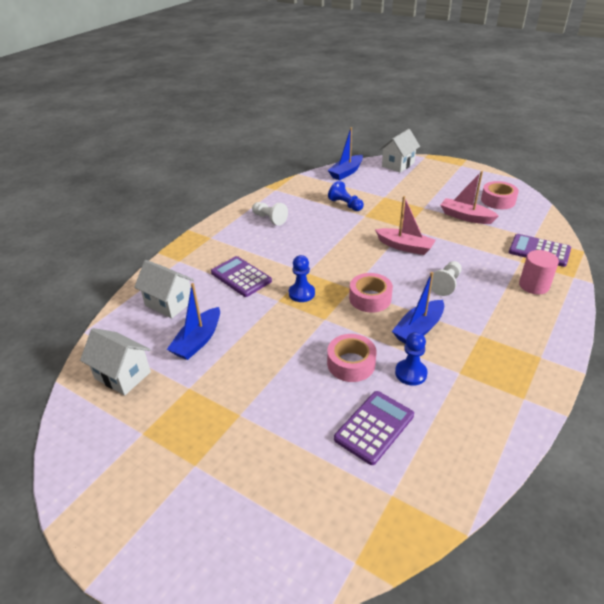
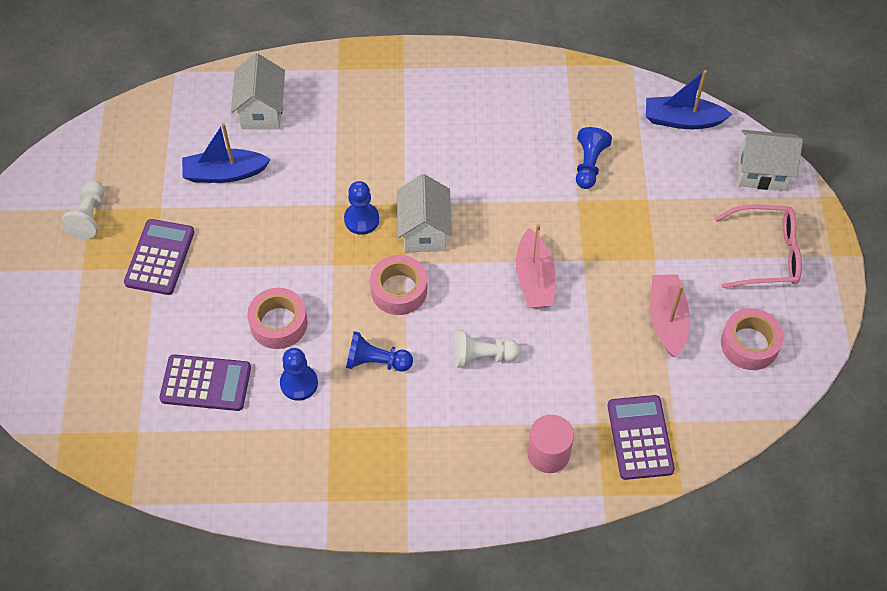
camera: 55 degrees right, 20 degrees up
white house [80,328,151,395] -> white house moved to [397,174,452,252]
purple calculator [211,256,272,297] -> purple calculator moved to [124,219,195,295]
white pawn [252,202,288,226] -> white pawn moved to [61,180,104,239]
blue boat [392,272,444,344] -> blue pawn [346,331,413,372]
none -> pink glasses [715,204,802,288]

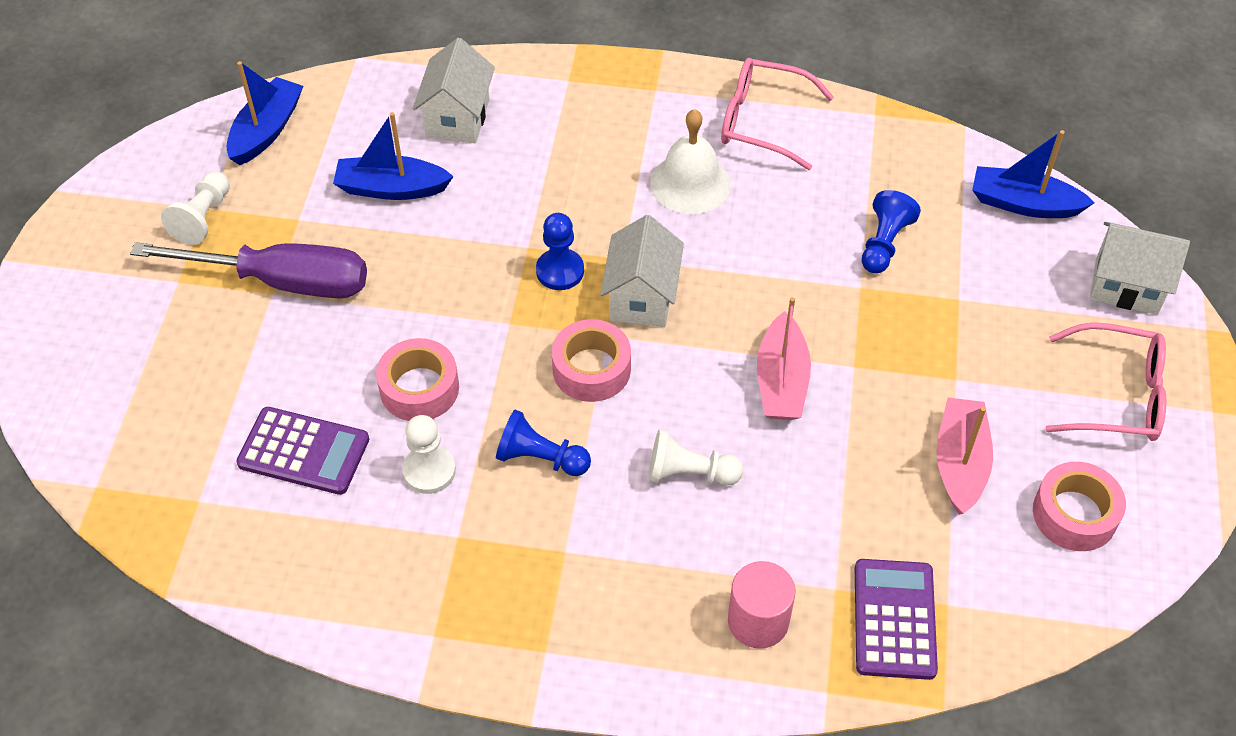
camera: 10 degrees right, 5 degrees down
purple calculator [124,219,195,295] -> purple screwdriver [130,242,367,298]
blue pawn [280,348,318,401] -> white pawn [402,415,456,494]
none -> blue boat [226,61,303,165]
none -> white bell [650,109,731,214]
none -> pink glasses [721,58,834,170]

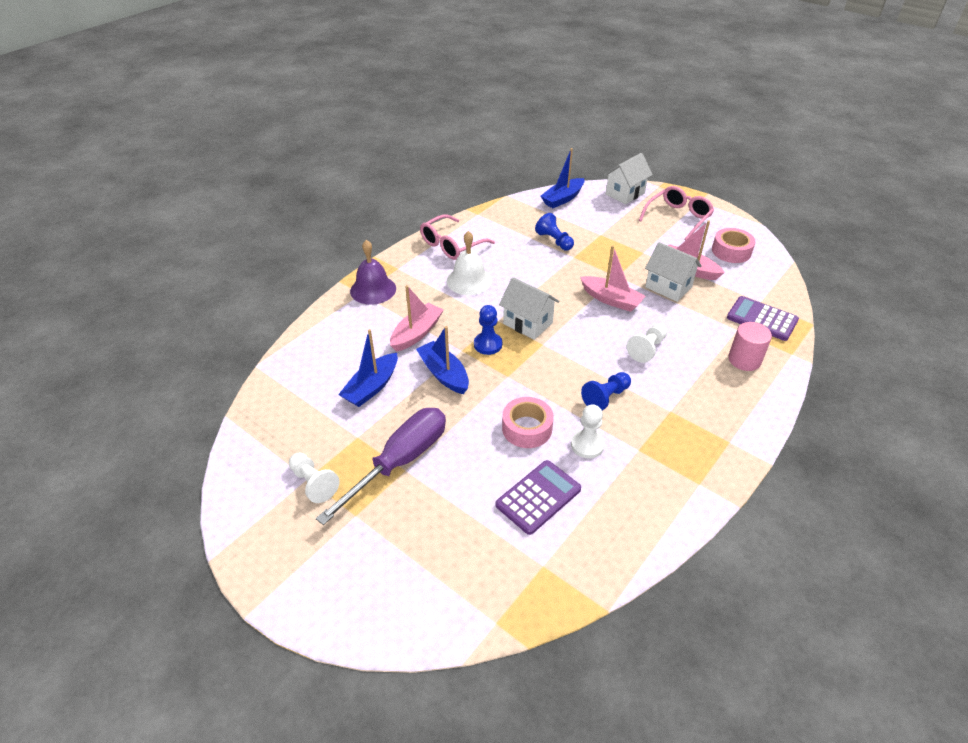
camera: 60 degrees left, 10 degrees down
blue boat [226,61,303,165] -> blue boat moved to [416,326,469,394]
white house [413,38,495,143] -> white house moved to [645,242,702,302]
pink tape [552,319,631,402] -> none
none -> purple bell [350,240,396,305]
none -> pink boat [390,285,443,352]

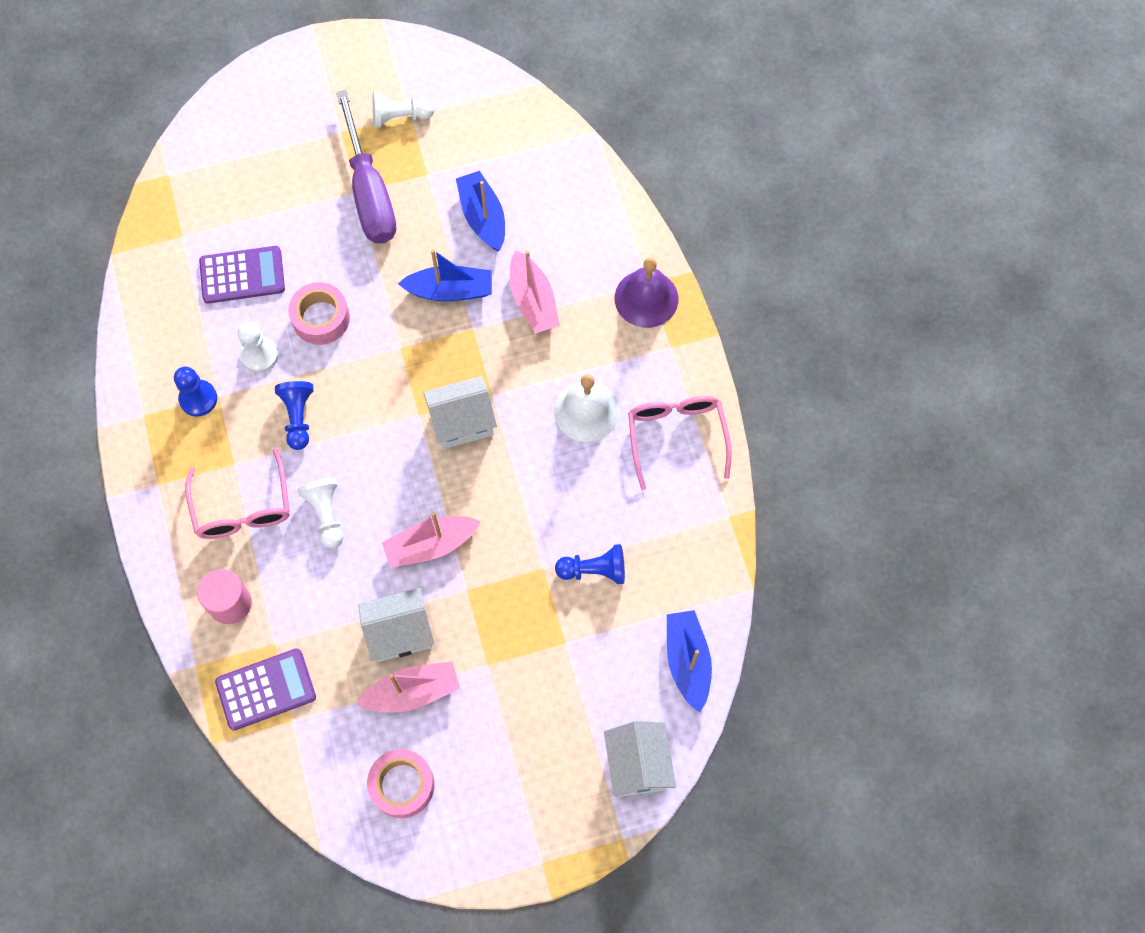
camera: 125 degrees right, 25 degrees up
blue pawn [474,305,502,355] -> blue pawn moved to [174,366,217,417]
purple calculator [496,460,581,535] -> purple calculator turned 90 degrees counterclockwise [199,246,285,304]
pink glasses [639,186,714,240] -> pink glasses moved to [185,448,290,539]

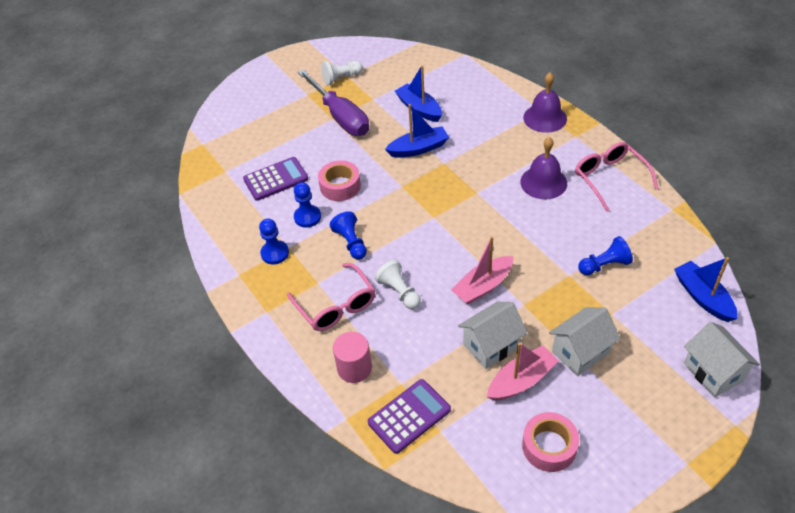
camera: 15 degrees left, 20 degrees down
white pawn [238,322,278,373] -> blue pawn [294,182,321,228]
white house [423,376,497,449] -> white house moved to [549,307,620,376]
pink boat [510,250,560,334] -> none
white bell [554,374,620,442] -> purple bell [520,137,567,199]

